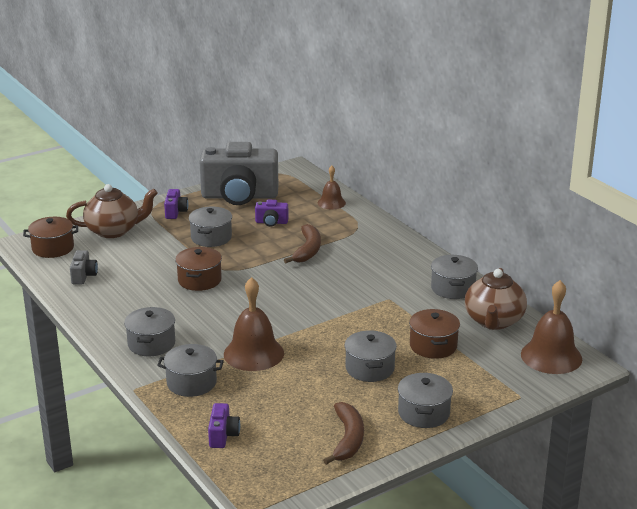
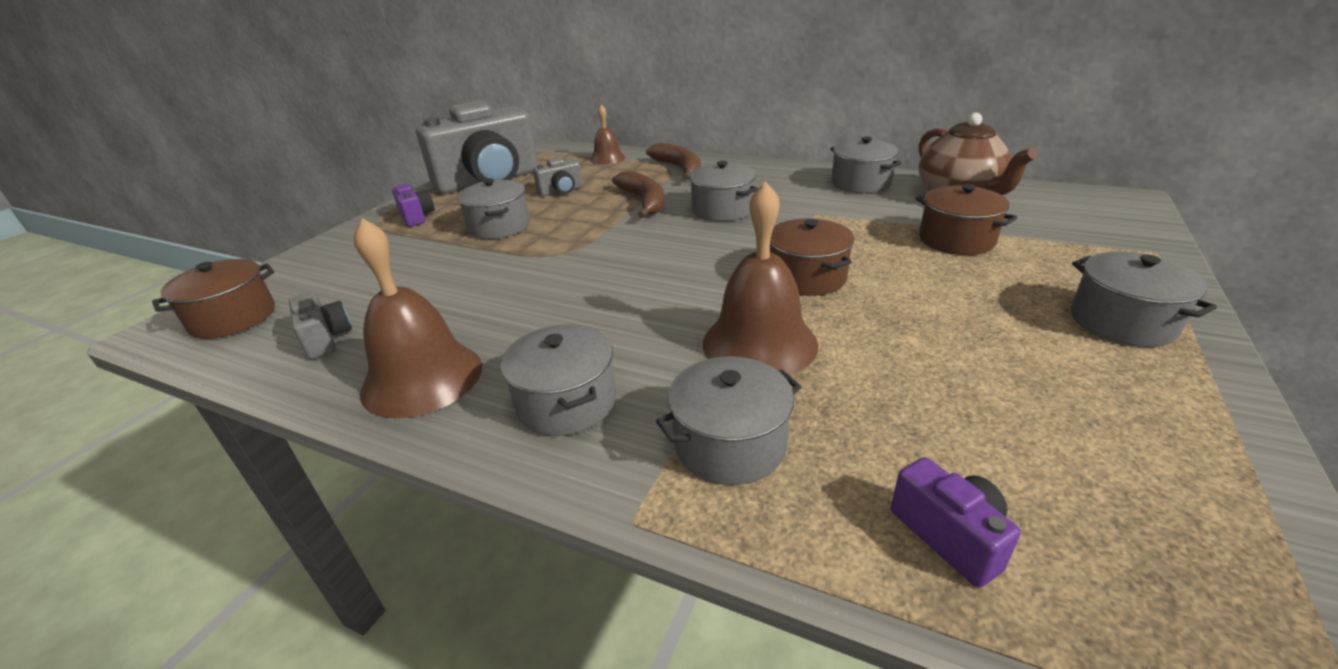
camera: 30 degrees left, 5 degrees up
brown teapot [66,184,158,238] -> none
brown pot [175,247,222,291] -> brown pot moved to [770,218,854,296]
purple camera [255,200,289,227] -> grey camera [533,157,583,196]
brown banana [323,402,364,465] -> brown banana moved to [646,143,701,180]
grey pot [344,330,397,382] -> grey pot moved to [689,161,758,221]
brown bell [521,280,582,374] -> brown bell moved to [354,218,482,418]

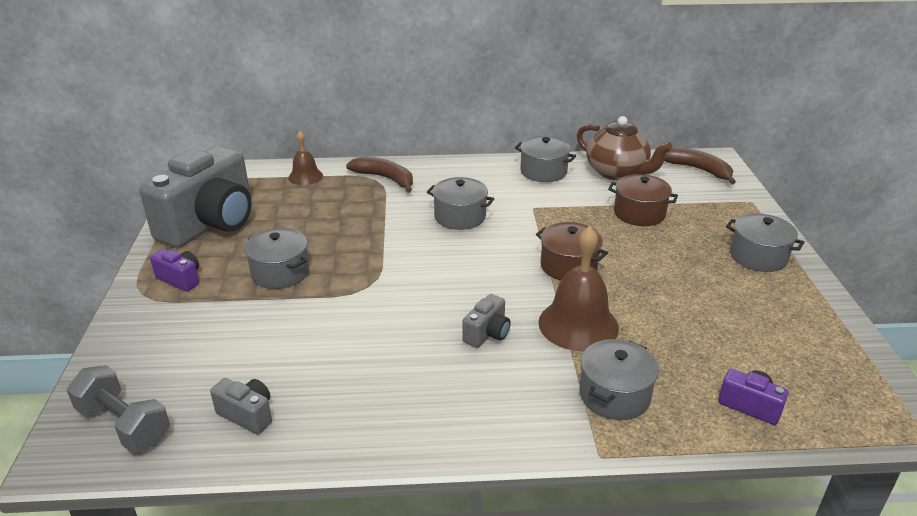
camera: 30 degrees left, 0 degrees up
brown pot [152,259,275,339] -> grey dumbbell [66,365,170,452]
brown bell [354,218,482,418] -> none
grey pot [501,324,616,436] -> none
grey camera [533,157,583,196] -> grey camera moved to [463,294,511,348]
brown banana [612,171,665,218] -> brown banana moved to [664,147,736,184]

